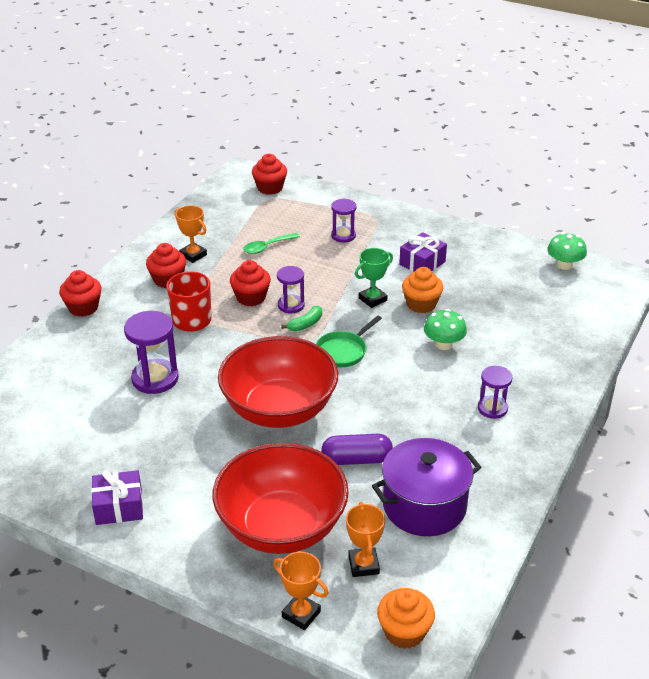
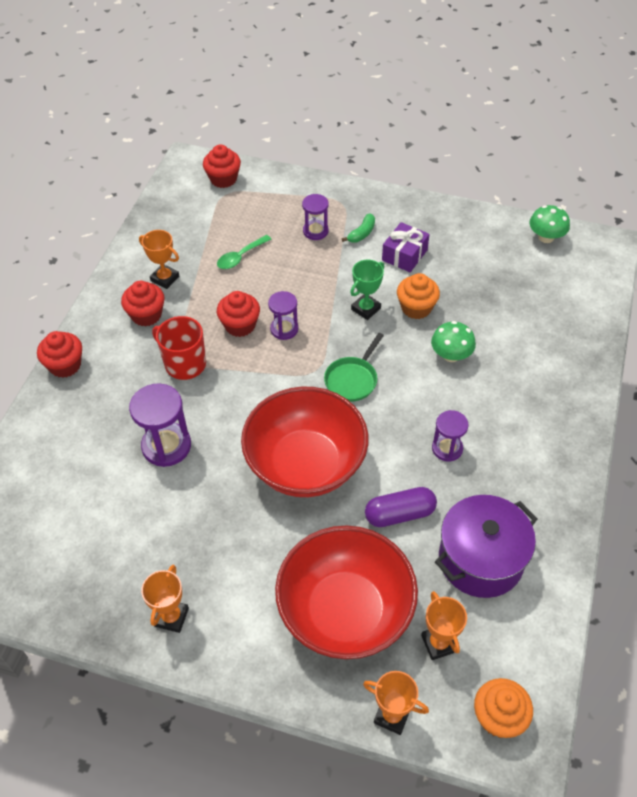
camera: 10 degrees left, 15 degrees up
purple gift [91,470,143,525] -> orange trophy [141,565,189,633]
green banana [281,306,322,331] -> green banana moved to [342,213,375,242]
purple hourglass [478,366,512,419] -> purple hourglass moved to [432,410,468,462]

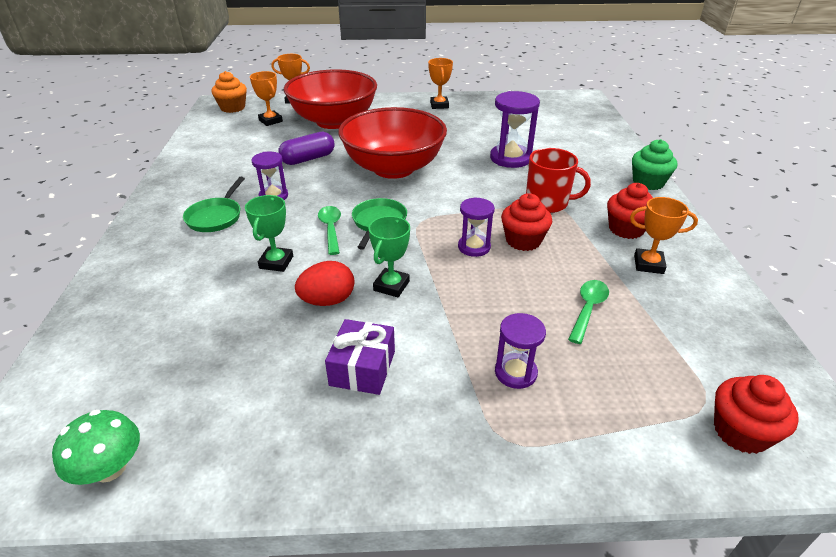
camera: 160 degrees right, 15 degrees down
red cupcake [37,331,82,378] -> green cupcake [632,139,677,190]
green banana [342,213,375,242] -> none
orange cupcake [397,273,440,319] -> red egg [295,261,355,306]
green mushroom [431,321,476,362] -> green trophy [245,195,293,272]
purple pot [435,495,537,598] -> none
none -> green pan [183,177,245,232]
none -> green spoon [318,206,341,255]

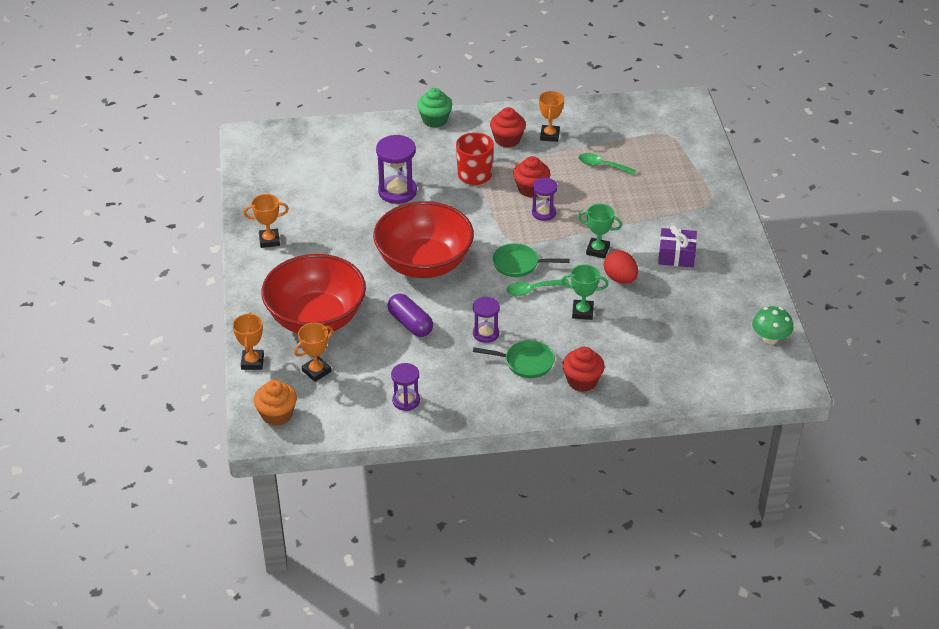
camera: 95 degrees left, 5 degrees up
purple hourglass [495,313,546,389] -> purple hourglass moved to [391,363,420,411]
red cupcake [714,375,799,454] -> red cupcake moved to [562,347,605,392]

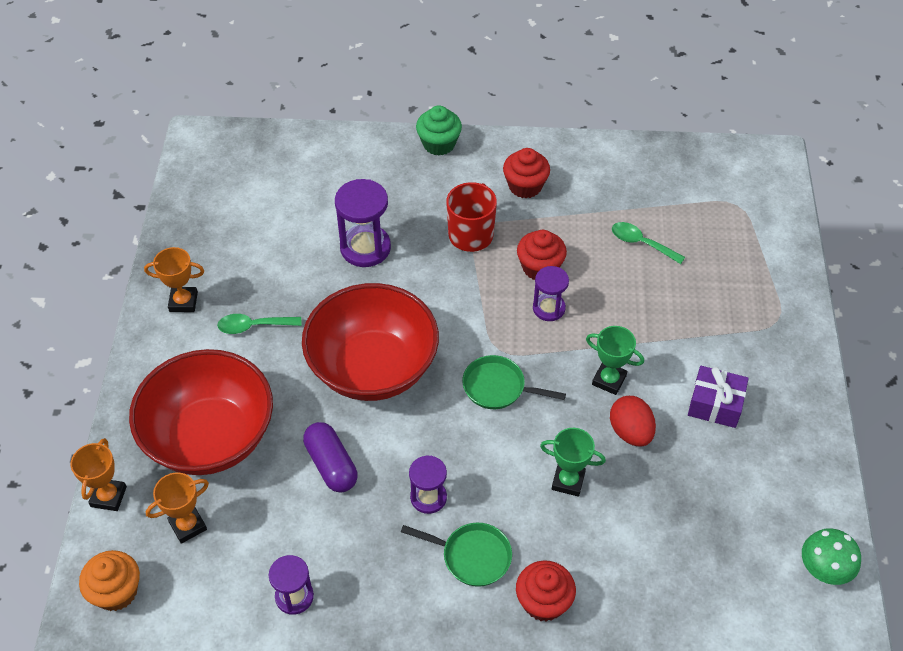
camera: 10 degrees right, 10 degrees up
green spoon [506,279,569,296] -> green spoon moved to [217,314,301,334]
orange trophy [539,91,564,142] -> none

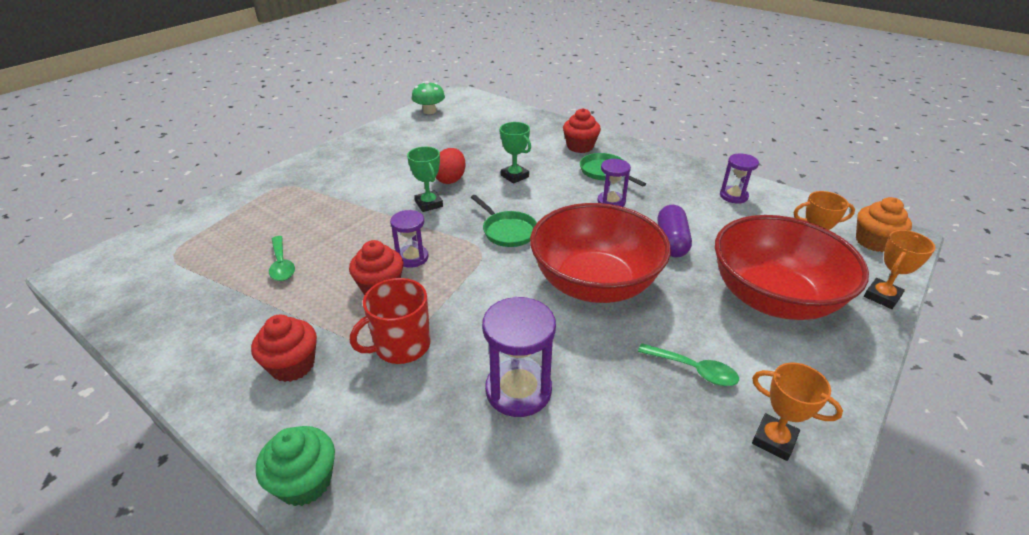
camera: 145 degrees left, 15 degrees down
purple gift [688,366,749,428] -> none

